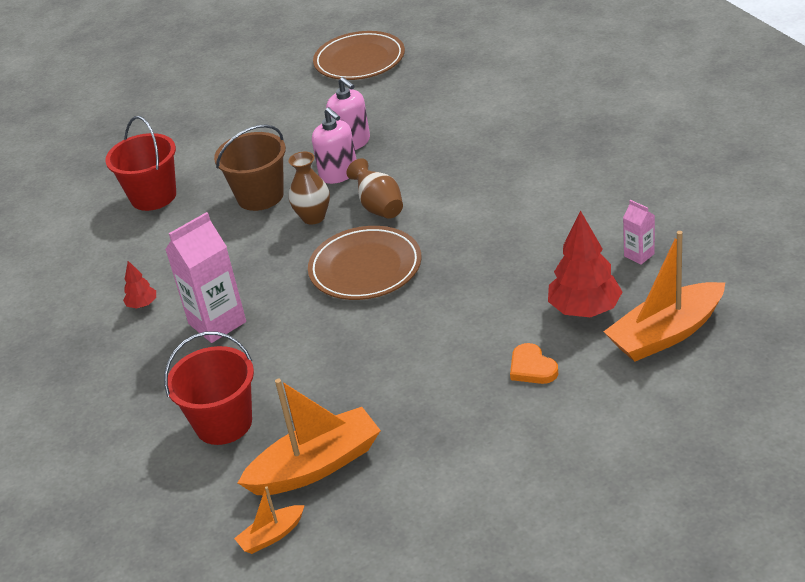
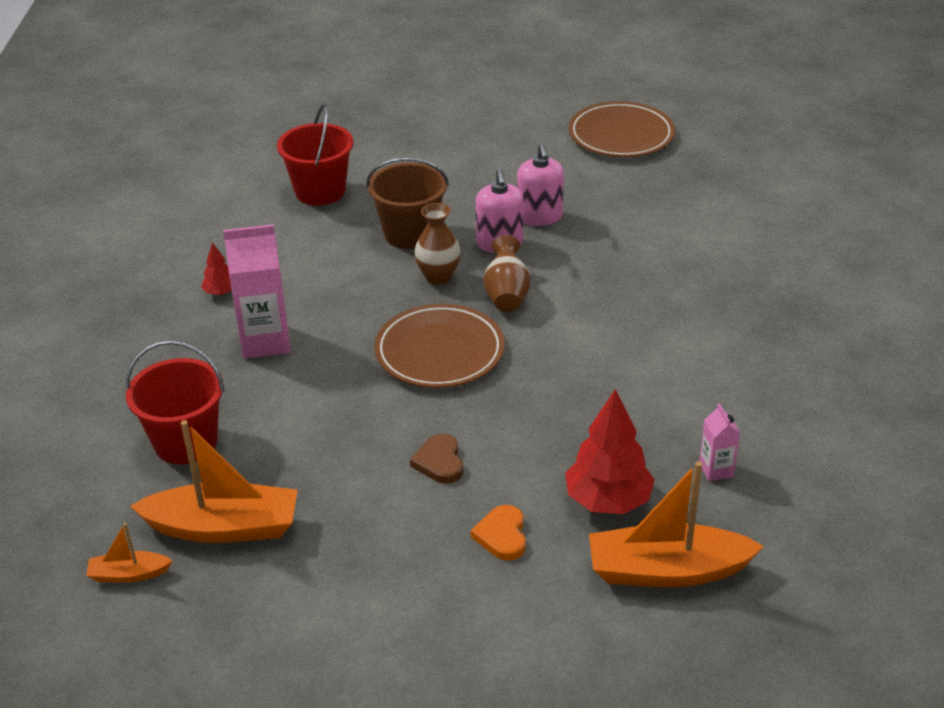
camera: 25 degrees right, 0 degrees up
none -> brown heart [410,434,463,484]

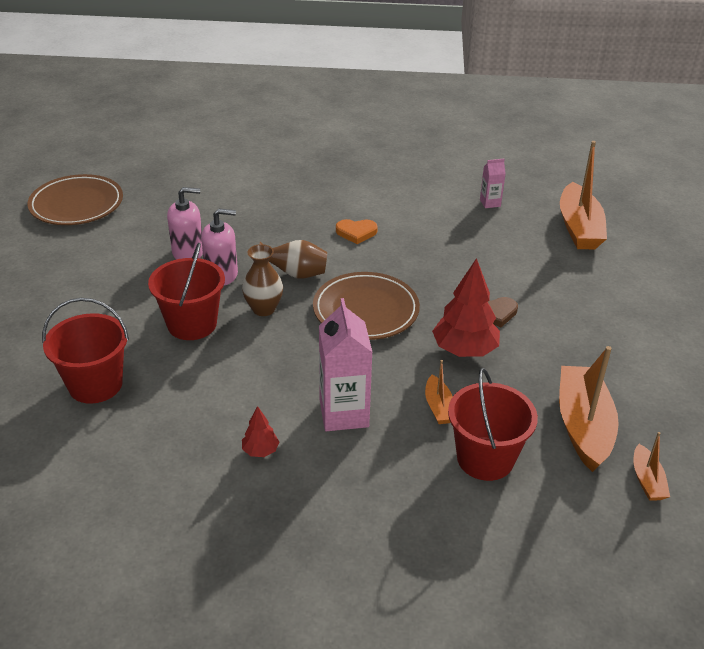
camera: 90 degrees left, 0 degrees up
brown bucket [366,158,449,249] -> red bucket [148,243,225,340]
orange heart [470,505,526,561] -> orange heart moved to [336,219,378,244]
red tree [565,389,655,514] -> red tree moved to [432,258,500,357]
none -> orange boat [425,360,453,424]

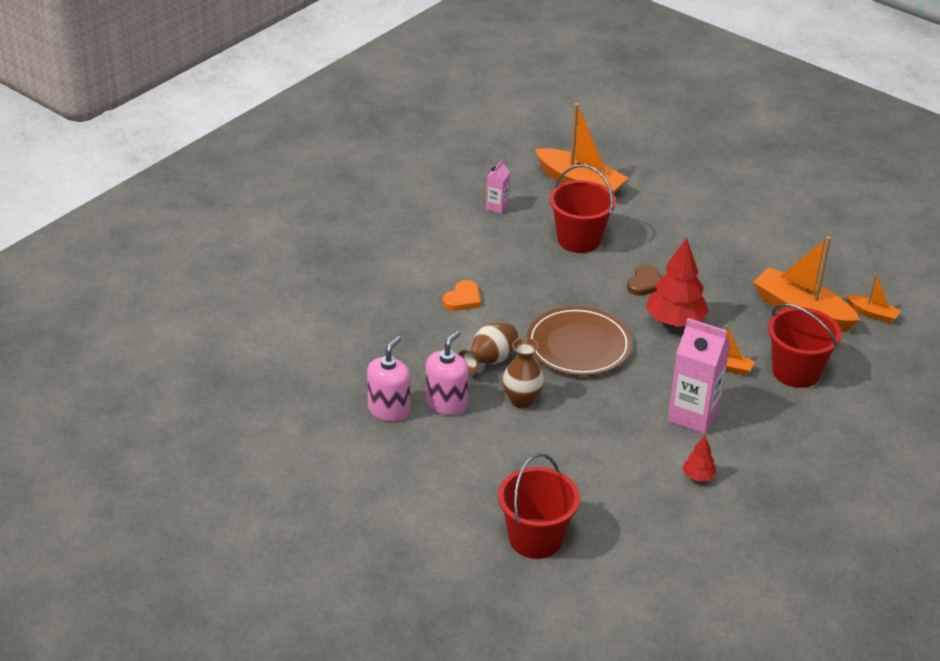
camera: 55 degrees left, 0 degrees up
brown plate [27,174,123,225] -> none
red bucket [148,243,225,340] -> red bucket moved to [549,164,616,253]

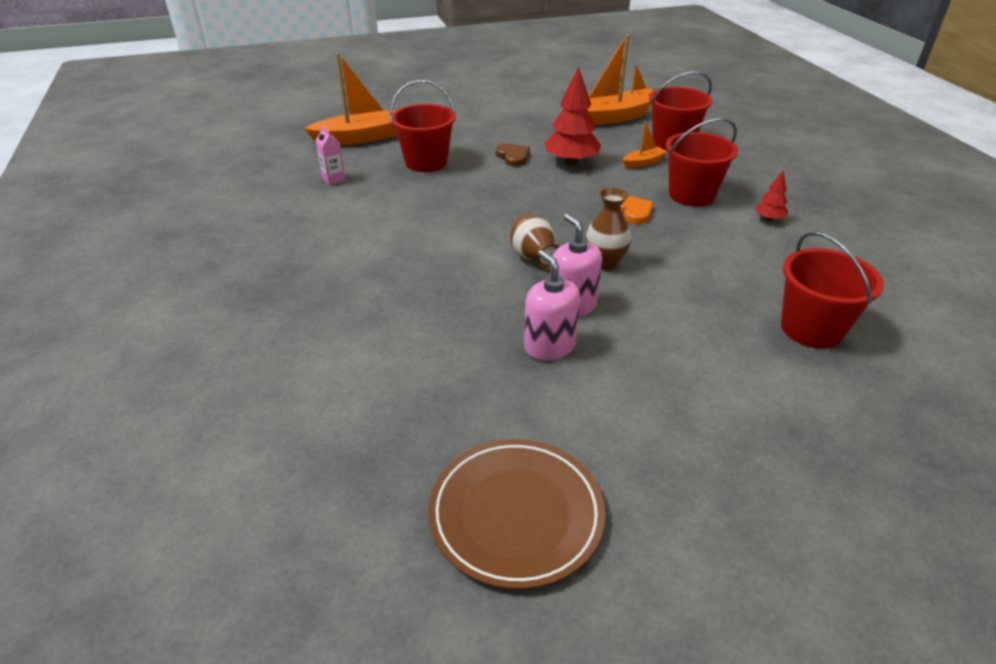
camera: 55 degrees left, 0 degrees up
orange heart [443,280,481,311] -> orange heart moved to [620,196,654,225]
brown plate [527,306,632,376] -> brown plate moved to [428,439,605,589]
pink carton [668,318,730,434] -> red bucket [665,118,738,206]

